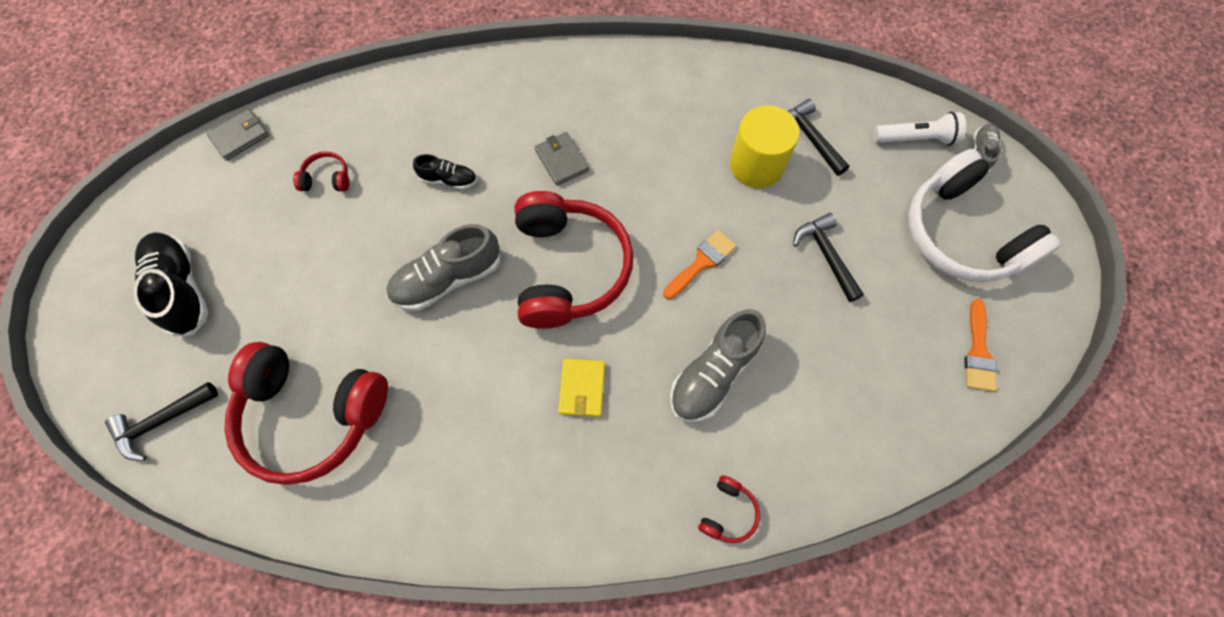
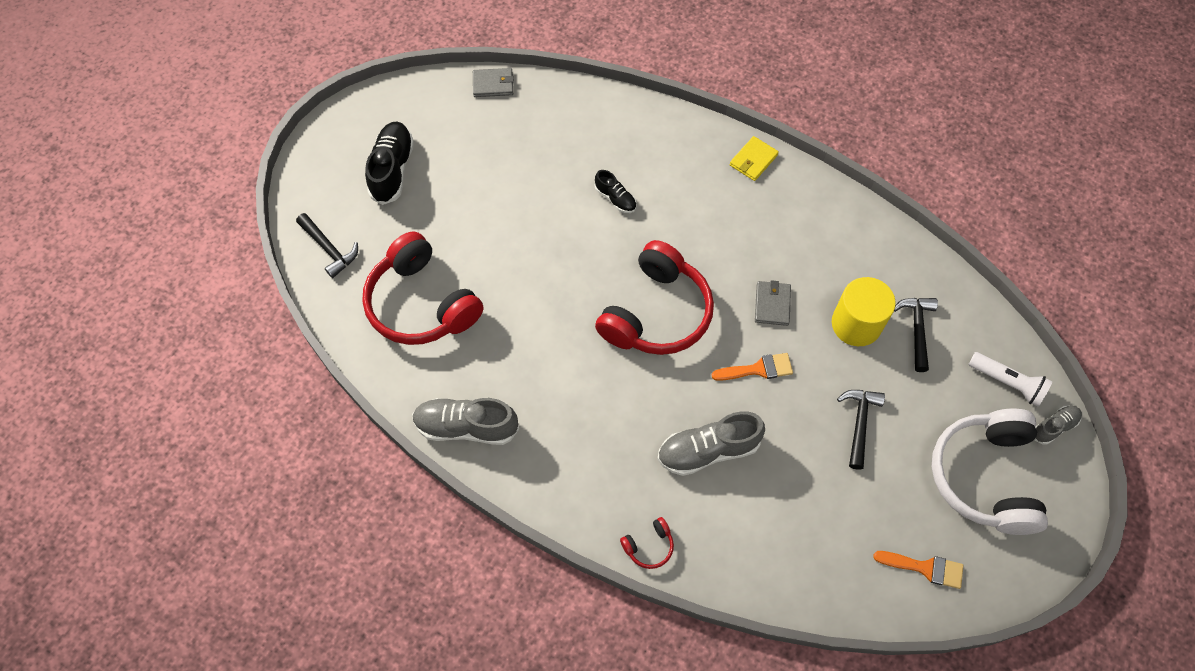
camera: 35 degrees right, 5 degrees down
black hammer [105,382,218,461] -> black hammer turned 135 degrees counterclockwise [296,213,358,278]
red headphones [293,151,349,192] -> none
grey shoe [386,224,500,311] -> grey shoe moved to [412,398,519,445]
grey wallet [535,132,589,186] -> grey wallet moved to [755,280,791,326]
yellow wallet [558,359,605,417] -> yellow wallet moved to [730,136,779,181]
orange brush [964,299,997,392] -> orange brush turned 120 degrees counterclockwise [873,551,964,589]

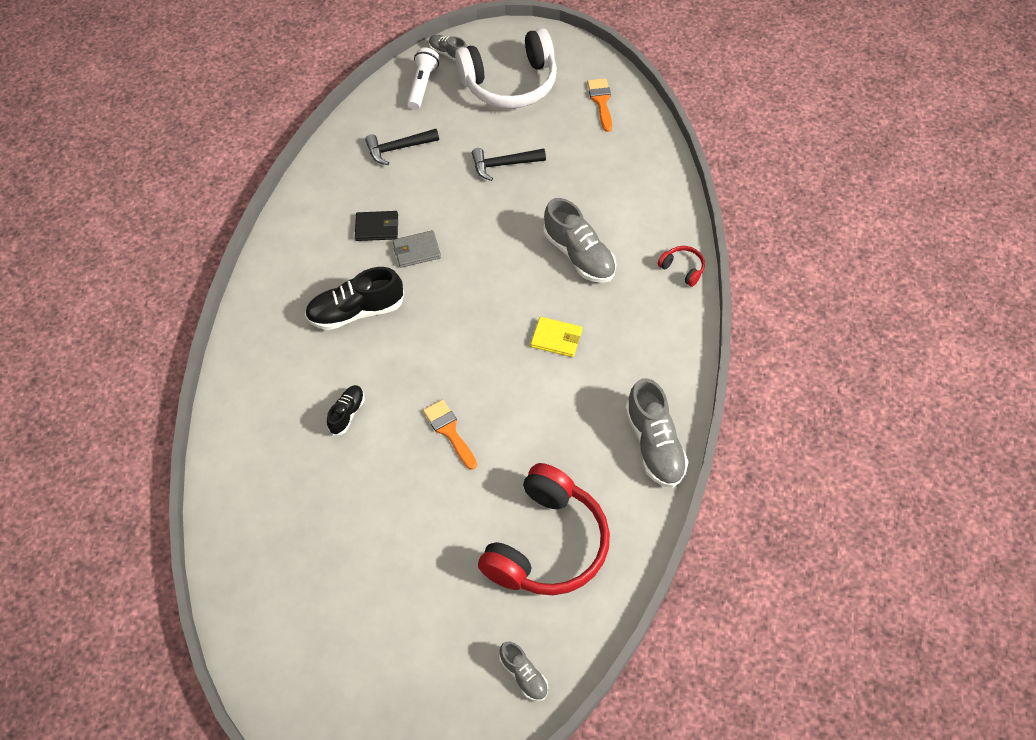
camera: 110 degrees left, 5 degrees down
black hammer [296,213,358,278] -> grey shoe [499,642,548,701]
black shoe [365,121,414,205] -> black shoe moved to [305,267,404,330]
grey wallet [473,68,514,97] -> none
red headphones [595,240,714,355] -> none
orange brush [712,353,793,381] -> orange brush moved to [423,400,477,470]
yellow wallet [730,136,779,181] -> yellow wallet moved to [531,317,582,357]
yellow cylinder [832,277,896,346] -> none
none -> black wallet [355,211,398,241]

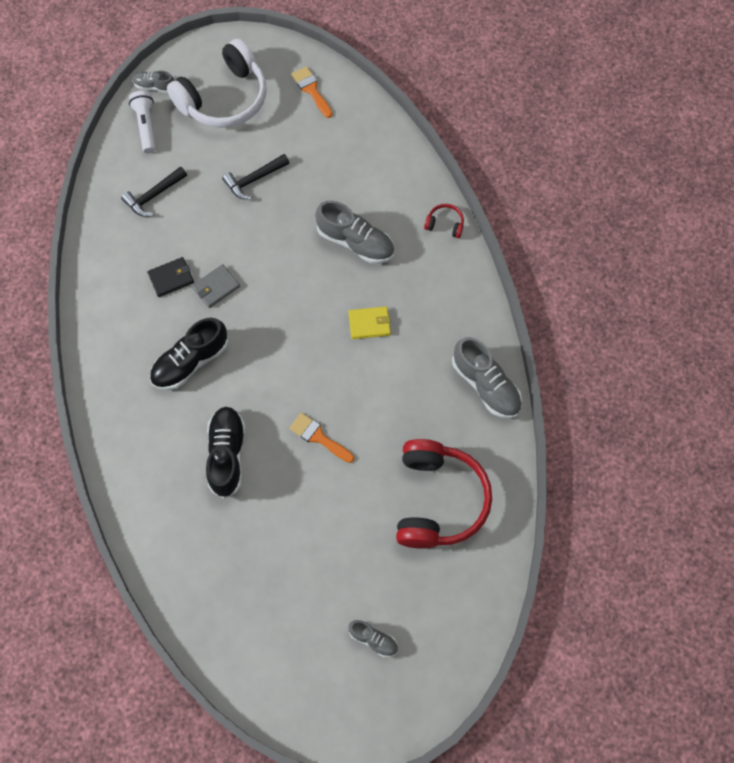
camera: 25 degrees left, 10 degrees up
black shoe [327,385,365,436] -> black shoe [206,406,245,499], size x1.82
grey shoe [499,642,548,701] -> grey shoe moved to [348,620,398,657]

